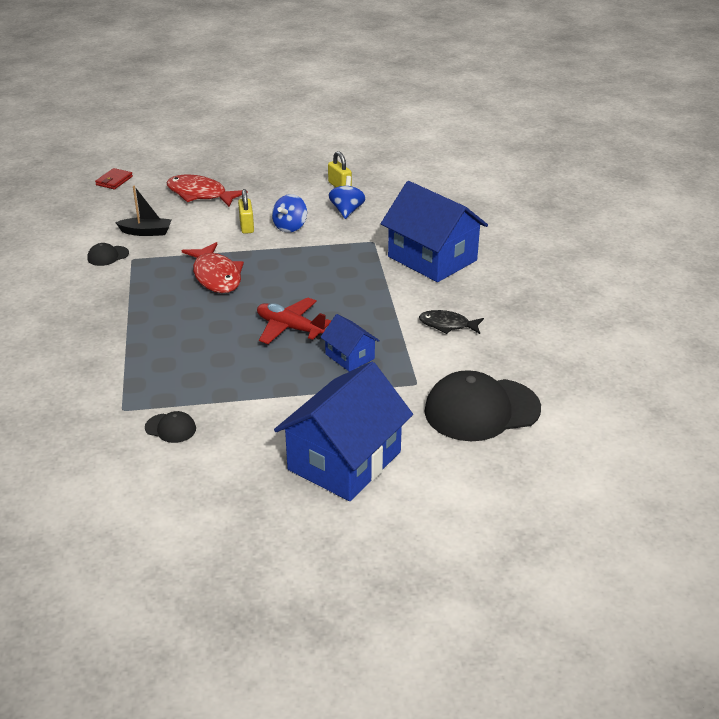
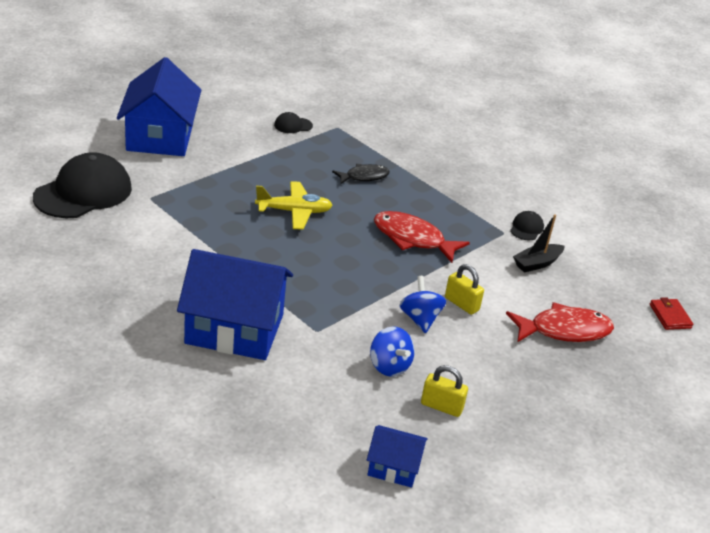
camera: 140 degrees right, 0 degrees up
red plane [257,297,331,344] -> yellow plane [255,181,333,230]
blue house [320,314,380,372] -> blue house moved to [367,425,428,488]
black fish [419,310,484,334] -> black fish moved to [332,164,390,184]

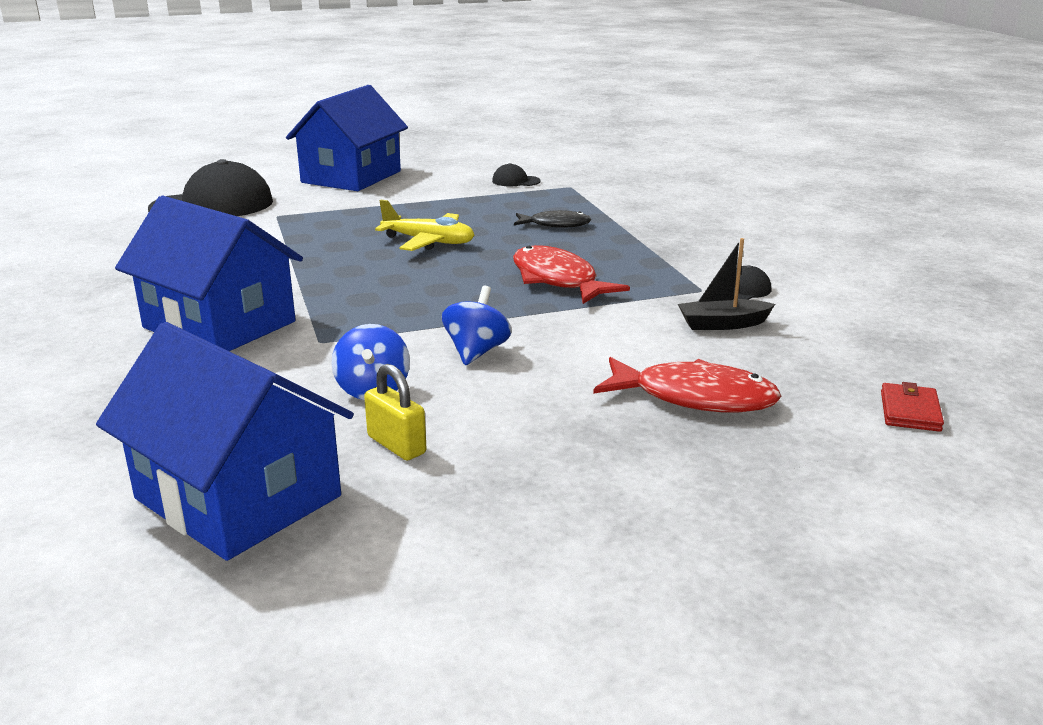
camera: 30 degrees right, 10 degrees down
blue house [367,425,428,488] -> blue house [96,322,354,561], size x2.05
yellow padlock [445,264,484,315] -> none

